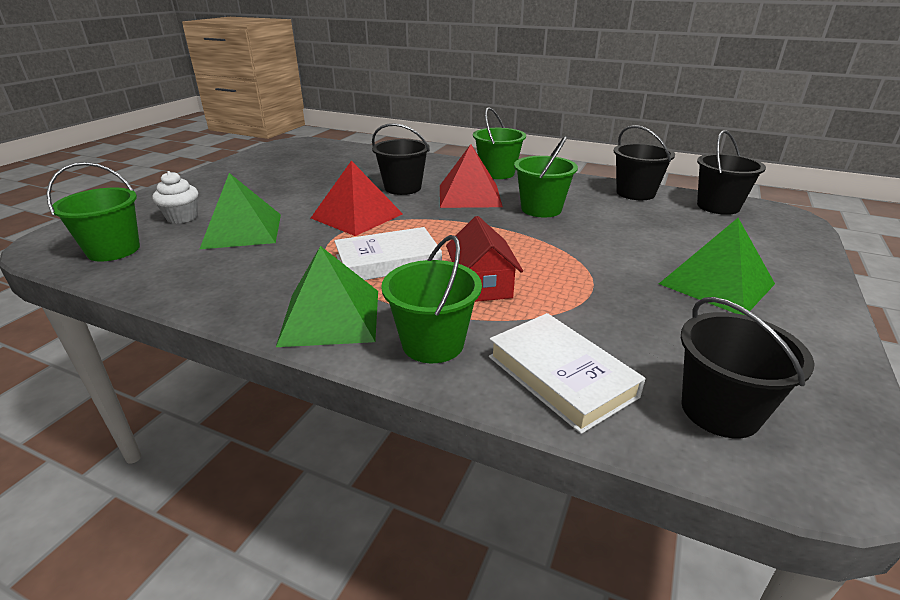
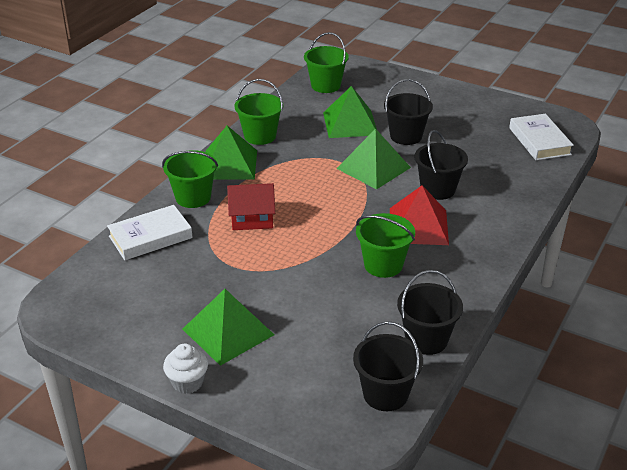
camera: 95 degrees right, 5 degrees up
white cupcake [152,171,198,224] -> white cupcake moved to [163,344,208,394]
red pyramid [311,161,403,236] -> green pyramid [336,129,411,189]
white book [334,227,442,280] -> white book moved to [509,114,574,160]
green bucket [473,107,526,179] -> green bucket moved to [234,79,283,145]
black bucket [681,297,814,438] -> black bucket moved to [384,79,433,145]

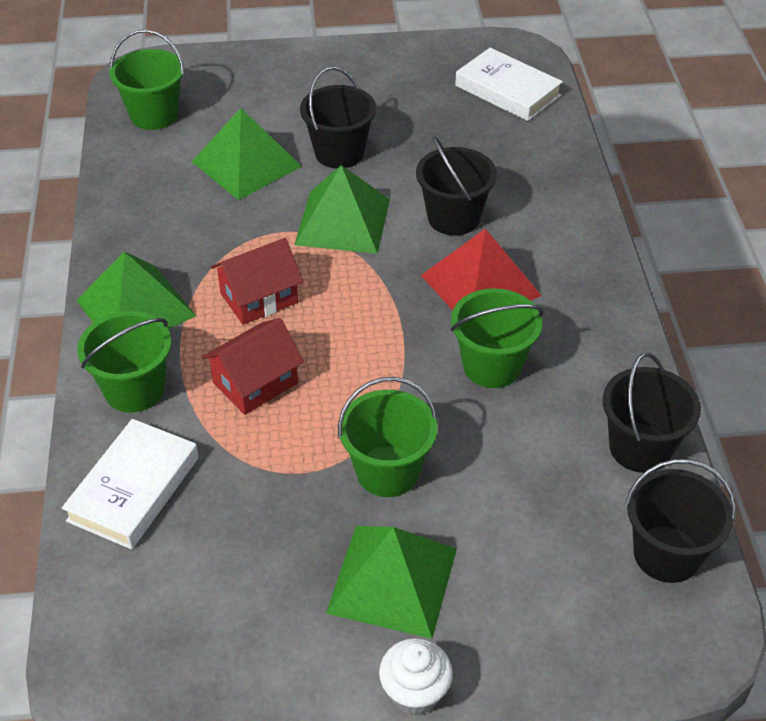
camera: 35 degrees left, 10 degrees up
green bucket [234,79,283,145] -> green bucket moved to [338,377,438,497]
none -> red house [211,238,303,325]

